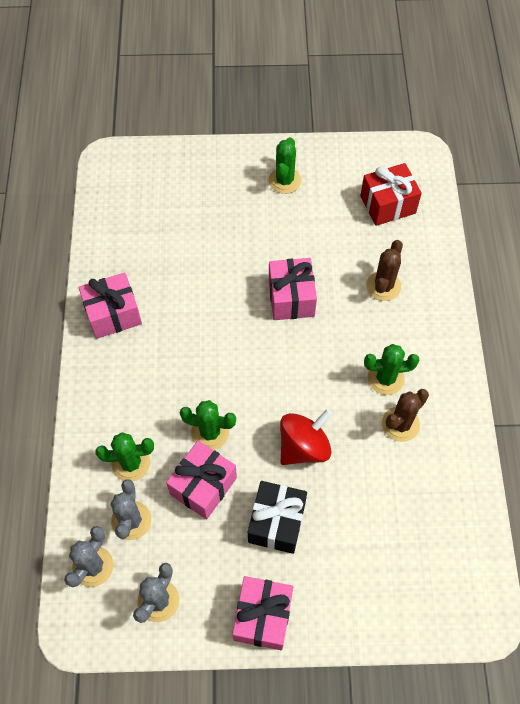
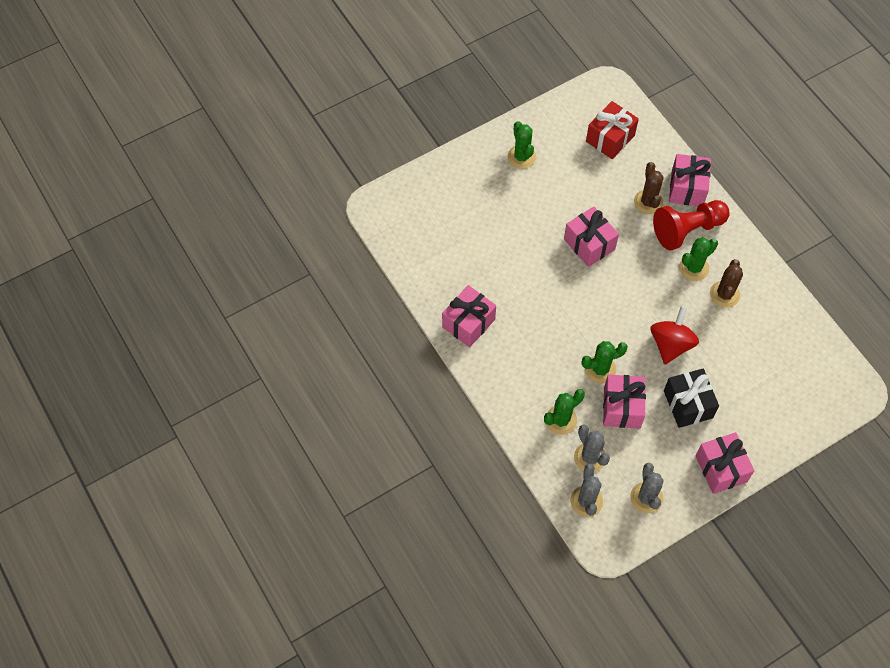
camera: 30 degrees left, 0 degrees up
none -> red pawn [653,200,730,250]
none -> pink gift [669,154,711,206]

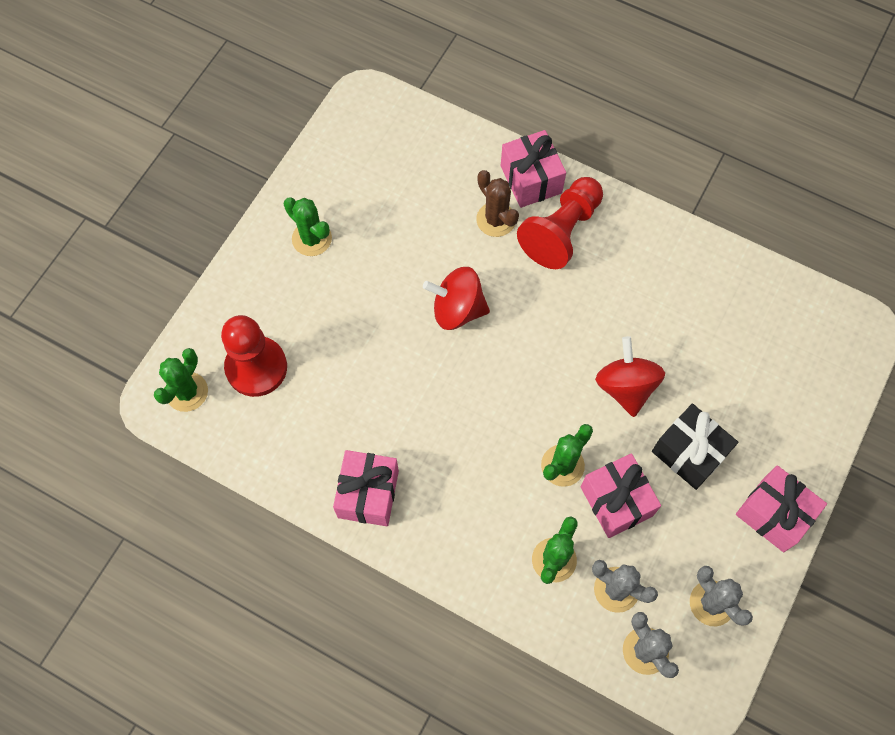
camera: 30 degrees left, 5 degrees up
pink gift [564,207,619,267] -> red spinning top [423,267,490,330]
red gift [586,101,639,159] -> none
green cactus [679,237,718,281] -> green cactus moved to [154,348,208,412]
brown cactus [710,259,743,308] -> none
none -> red pawn [221,315,287,397]

